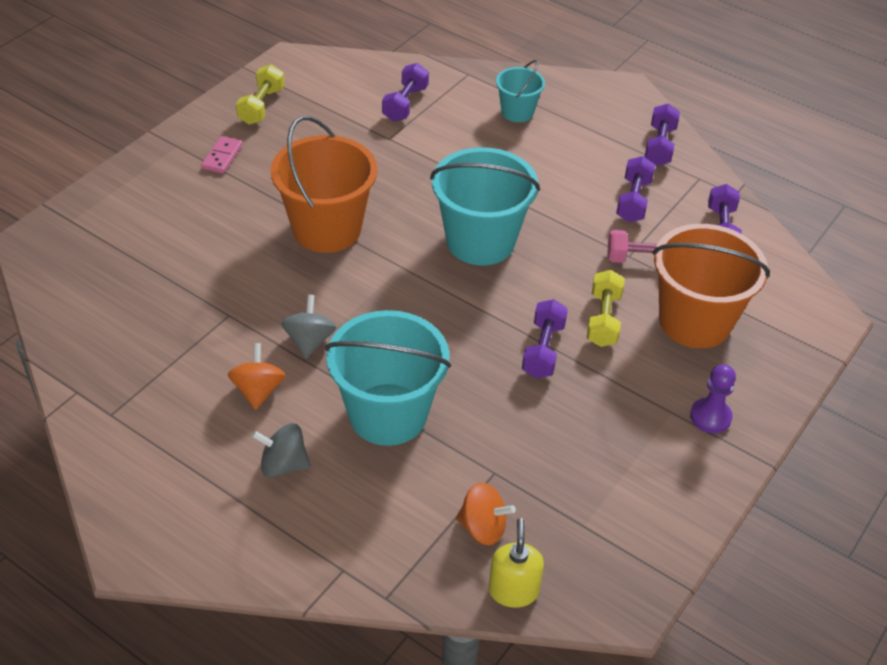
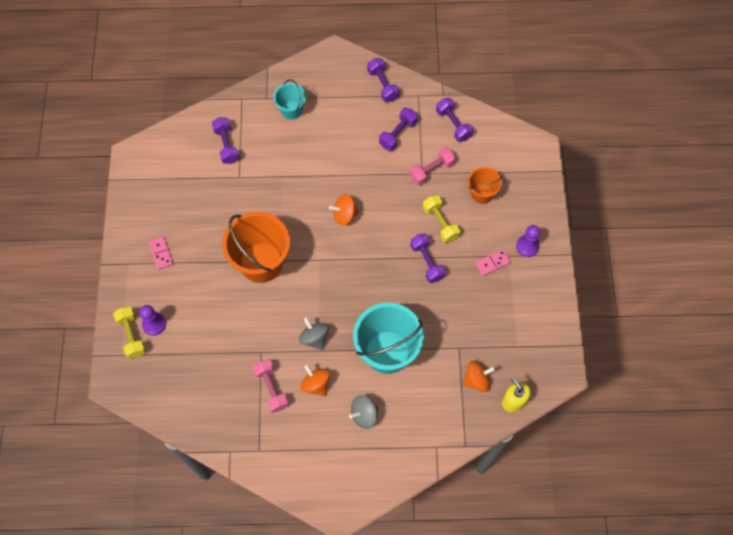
camera: 35 degrees left, 20 degrees up
yellow dumbbell [236,65,284,125] -> yellow dumbbell moved to [113,307,146,359]
turquoise bucket [430,147,540,266] -> orange spinning top [329,194,359,226]
purple dumbbell [616,156,655,222] -> purple dumbbell turned 60 degrees clockwise [379,108,418,151]
orange bucket [652,224,770,348] -> orange bucket [468,167,502,204], size x0.53
none -> purple pawn [139,305,166,336]
none -> pink dumbbell [253,359,289,413]
none -> pink domino [475,249,511,276]

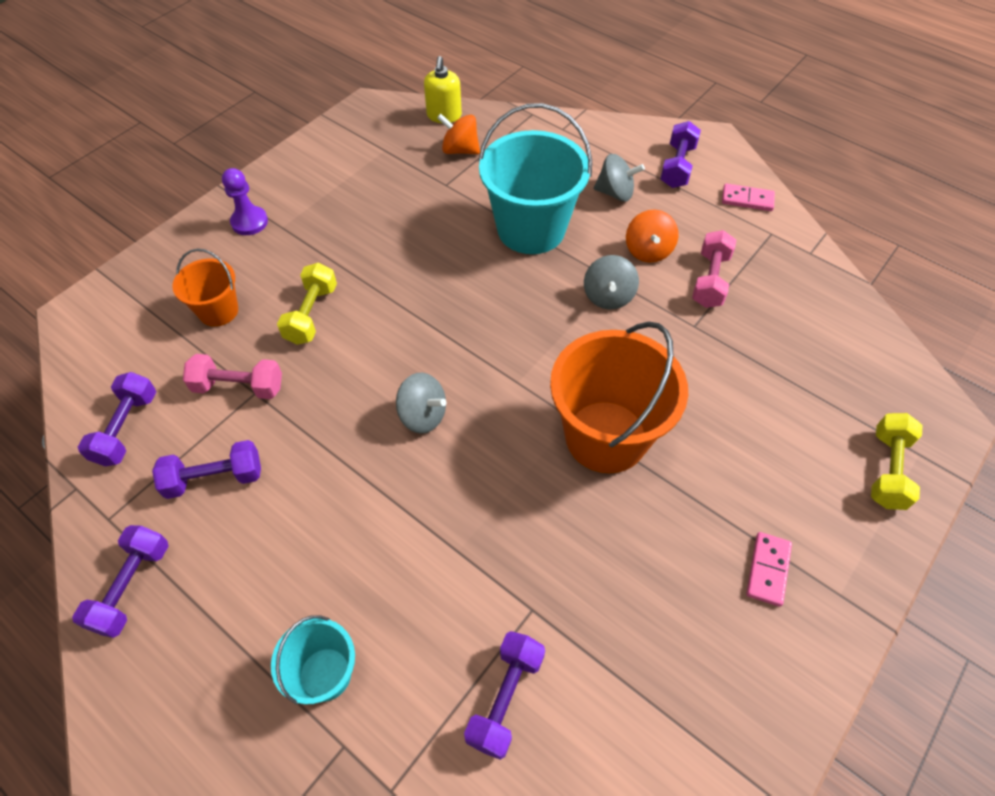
camera: 140 degrees left, 10 degrees down
purple pawn [139,305,166,336] -> none
orange spinning top [329,194,359,226] -> grey spinning top [396,373,446,434]
purple dumbbell [410,234,446,283] -> purple dumbbell moved to [660,121,701,188]
pink domino [475,249,511,276] -> pink domino moved to [722,183,775,211]

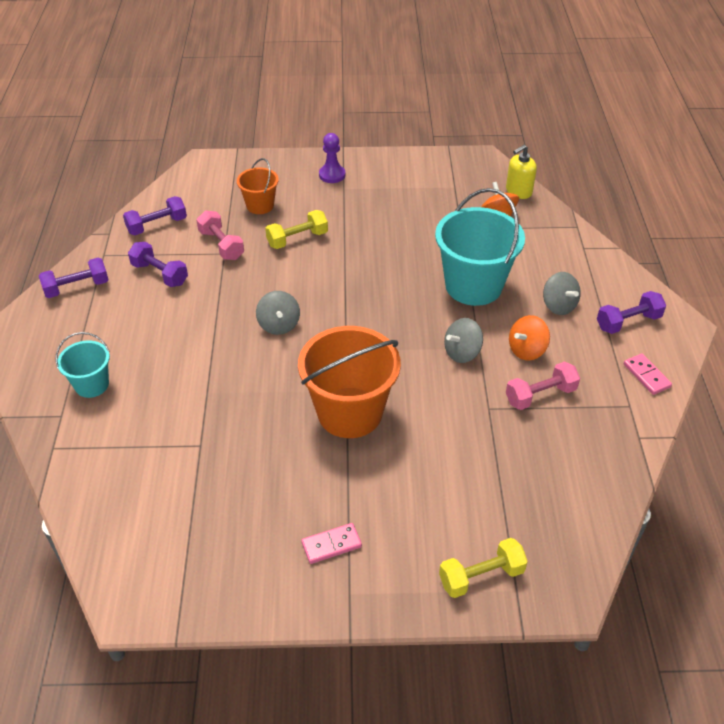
camera: 50 degrees right, 10 degrees down
purple dumbbell [464,631,545,760] -> none

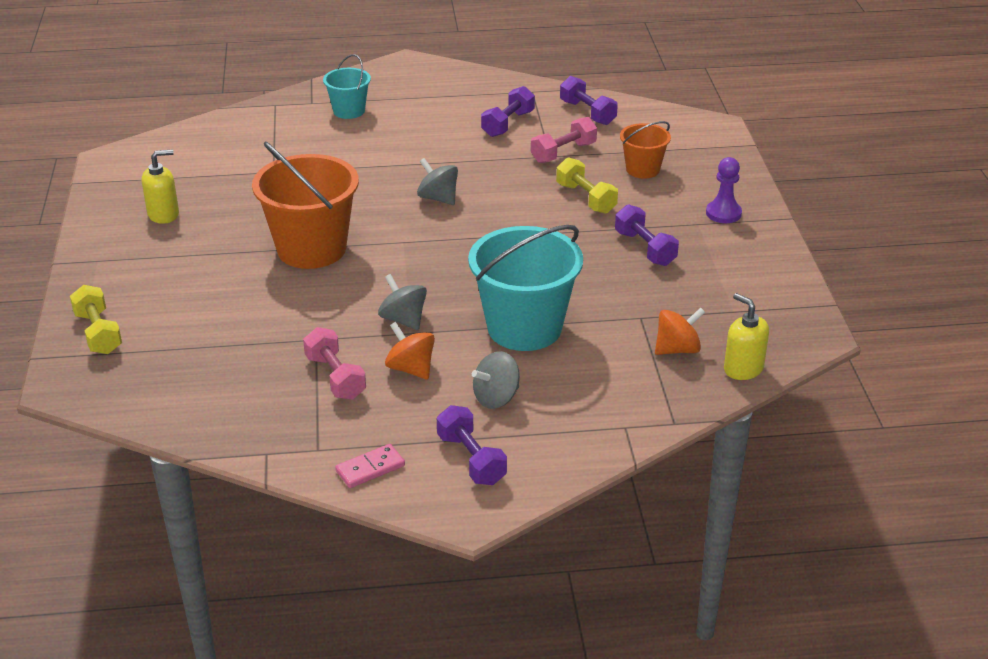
camera: 85 degrees right, 10 degrees down
purple dumbbell [39,257,109,298] -> purple dumbbell moved to [615,204,679,266]
grey spinning top [256,291,300,335] -> grey spinning top turned 60 degrees clockwise [417,158,458,205]
pink domino [301,523,362,564] -> none
none -> yellow soap dispenser [142,150,179,224]

